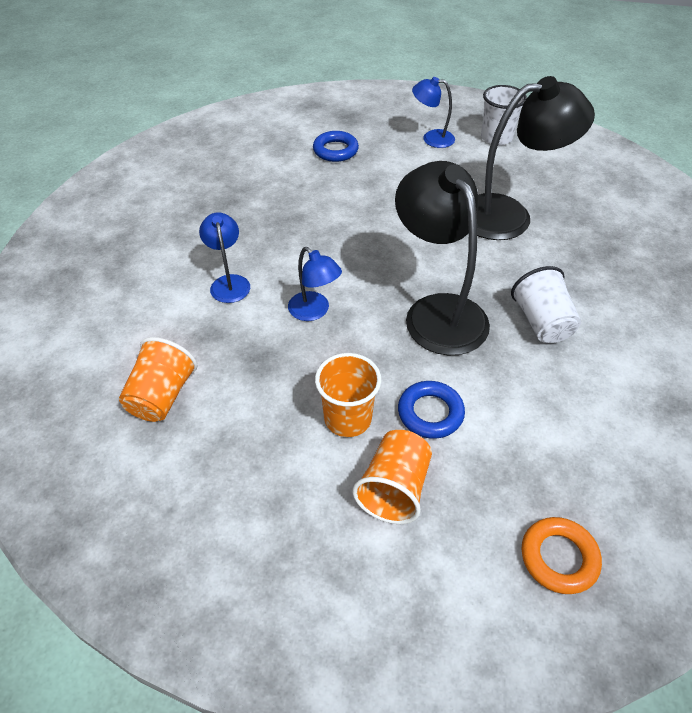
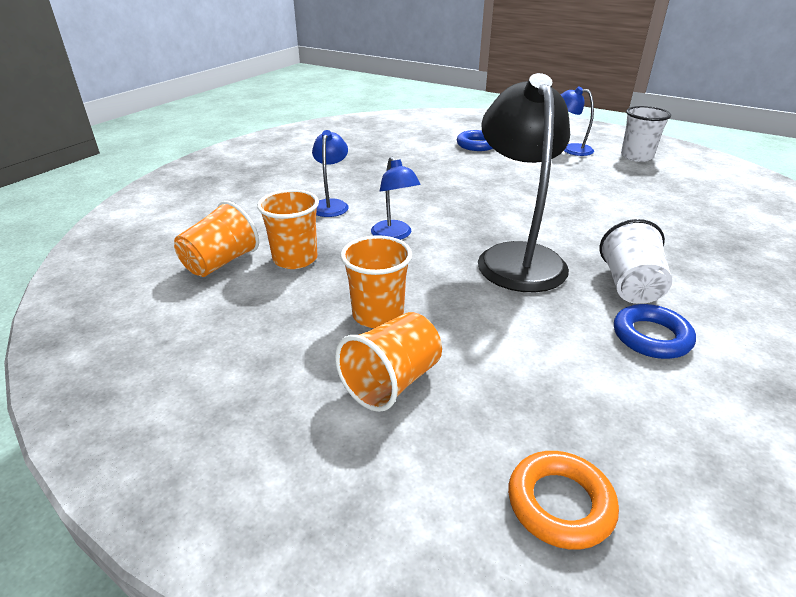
camera: 20 degrees right, 15 degrees down
blue ring [398,381,465,439] -> blue ring moved to [614,304,696,359]
black lamp [477,76,595,240] -> none
none -> orange cup [257,190,319,269]

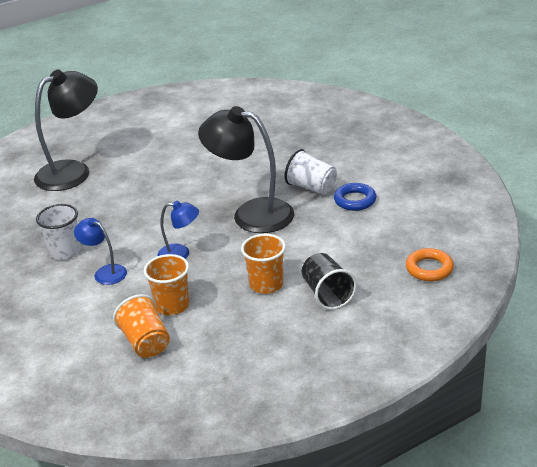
camera: 60 degrees left, 0 degrees up
orange cup [335,312,442,412] -> black cup [302,253,357,310]
blue ring [457,130,493,151] -> black lamp [34,69,98,191]
blue lamp [561,87,594,156] -> none
white cup [621,106,671,162] -> white cup moved to [36,204,81,260]

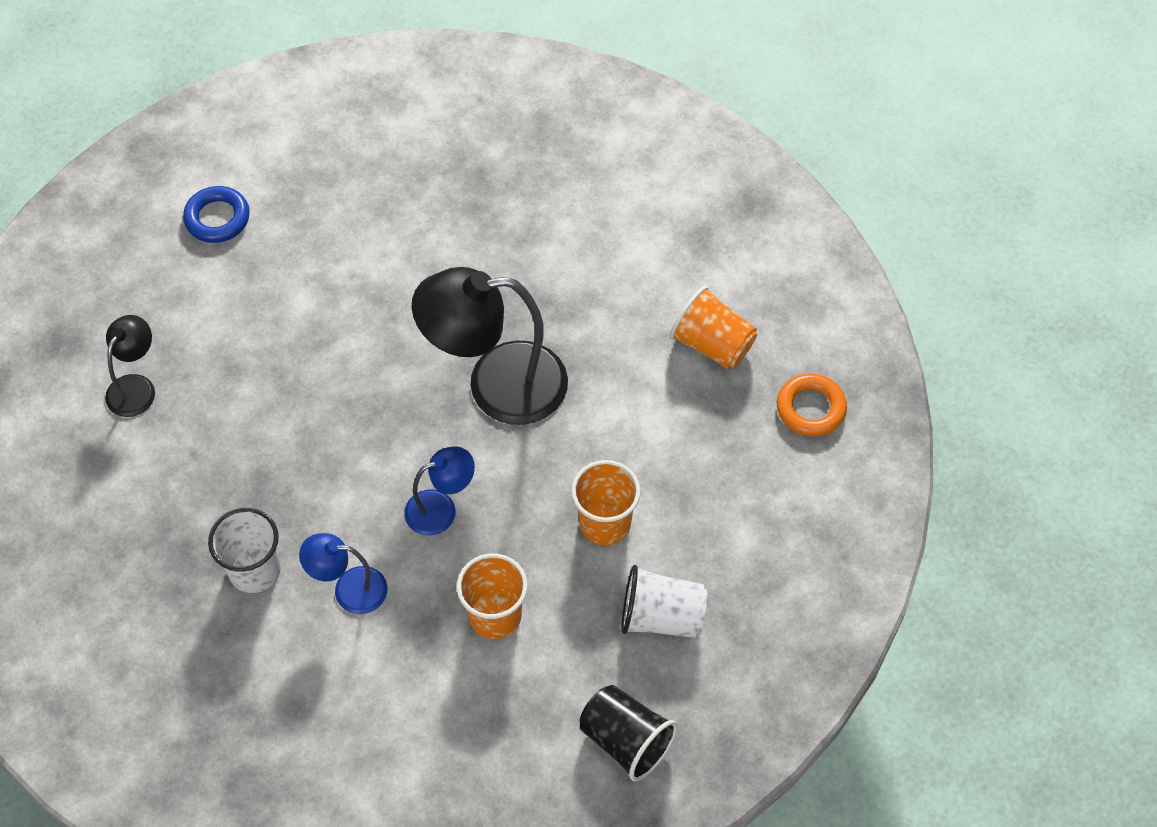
camera: 30 degrees left, 25 degrees up
black lamp [34,69,98,191] -> black lamp [105,315,155,417], size x0.51
orange cup [113,294,170,358] -> orange cup moved to [670,286,757,370]
white cup [285,149,337,195] -> white cup moved to [621,565,707,638]
black cup [302,253,357,310] -> black cup moved to [580,685,678,781]
blue ring [334,183,376,211] -> blue ring moved to [183,186,250,243]

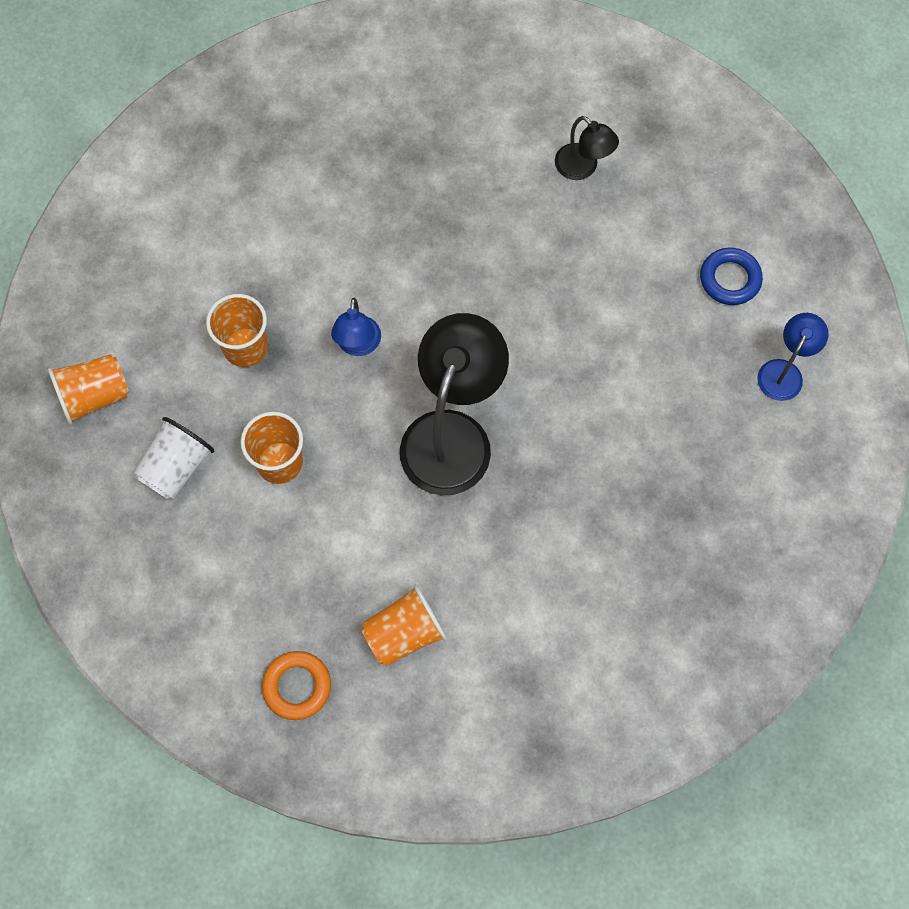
camera: 115 degrees right, 10 degrees up
white cup [208,508,281,593] -> none
blue lamp [299,533,387,614] -> blue lamp moved to [757,313,829,401]
black cup [580,685,678,781] -> orange cup [48,354,129,425]

